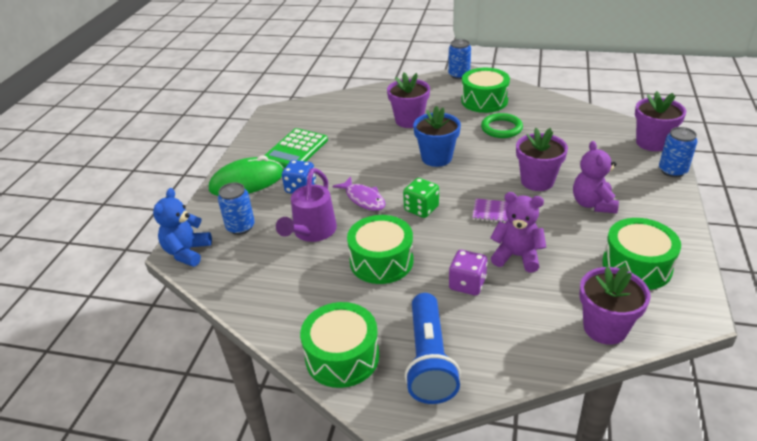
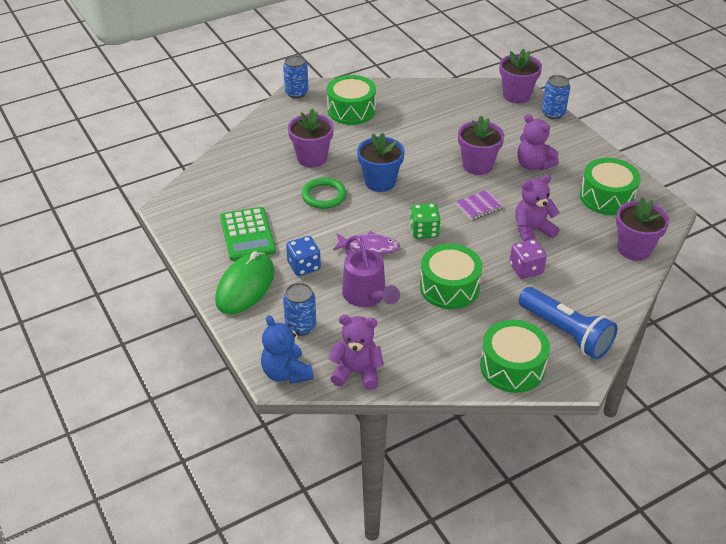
camera: 45 degrees left, 5 degrees up
green ring [481,113,523,138] -> green ring moved to [302,178,346,209]
none -> purple teddy bear [328,315,384,390]

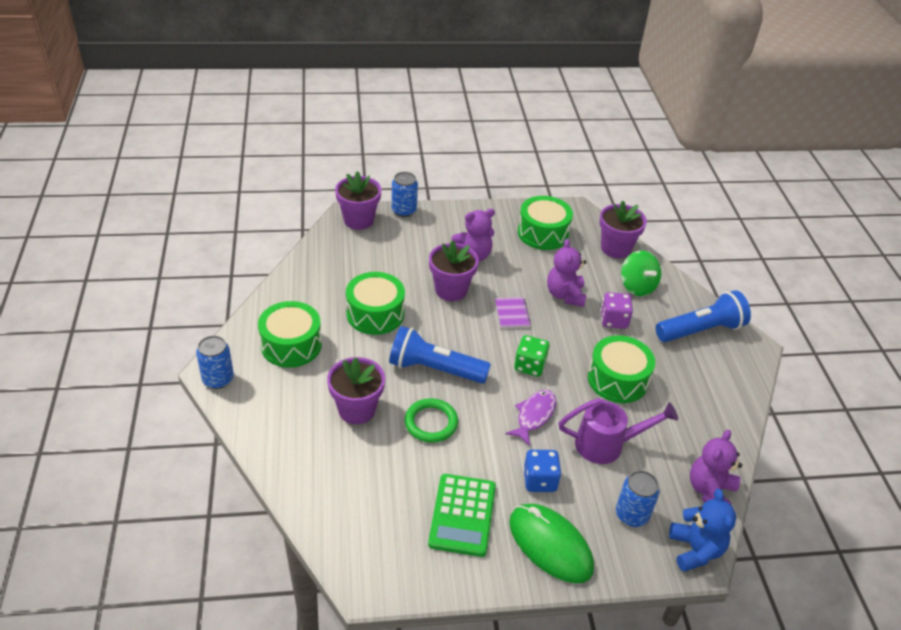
camera: 70 degrees left, 0 degrees up
green calculator [220,207,276,261] -> green calculator turned 90 degrees clockwise [428,474,496,557]
blue teddy bear [261,315,314,384] -> blue teddy bear turned 90 degrees counterclockwise [669,489,736,572]
blue flower pot [357,132,405,192] -> blue flashlight [389,326,491,384]
green drum [480,320,550,393] -> green drum moved to [346,272,405,335]
none -> green spinning top [621,250,661,296]

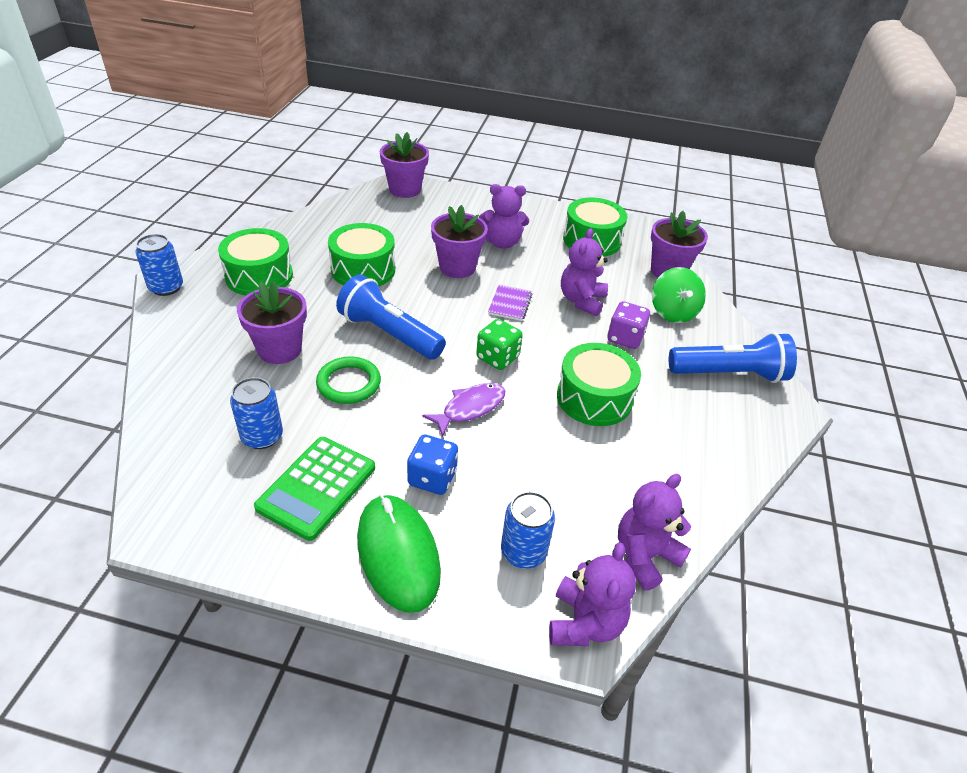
camera: 20 degrees right, 0 degrees up
blue can [392,172,418,217] -> blue can moved to [230,377,283,449]
purple watering can [559,398,678,464] -> none
blue teddy bear [669,489,736,572] -> purple teddy bear [549,542,636,646]

